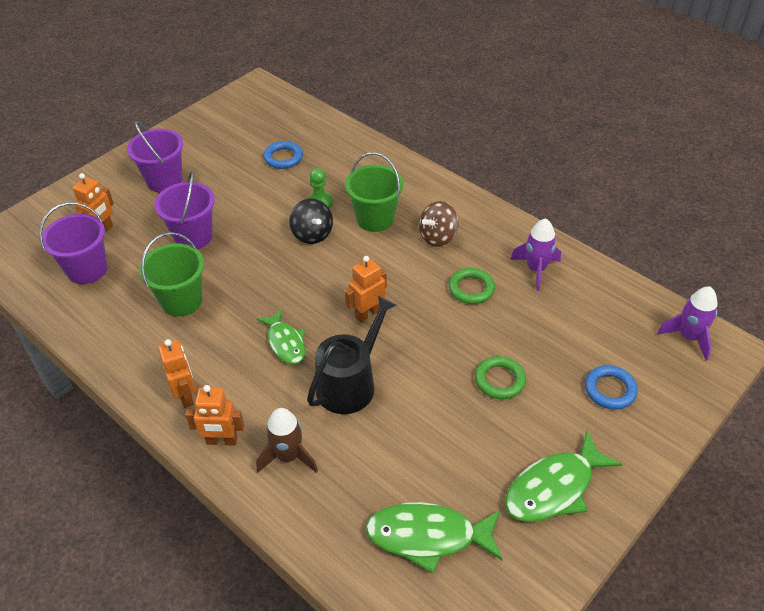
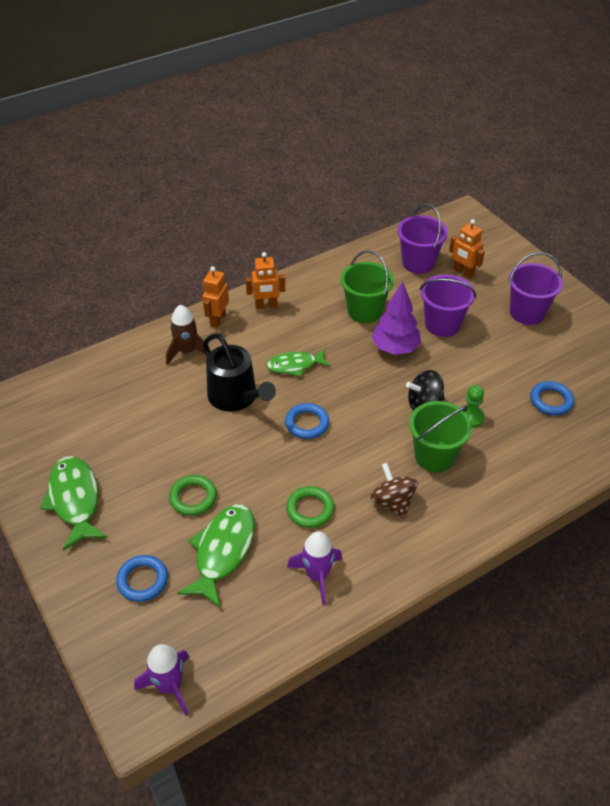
camera: 105 degrees right, 0 degrees up
orange robot [345,256,387,323] -> blue ring [285,403,329,439]
green fish [365,502,503,573] -> green fish moved to [177,504,255,608]
none -> purple tree [371,282,421,355]

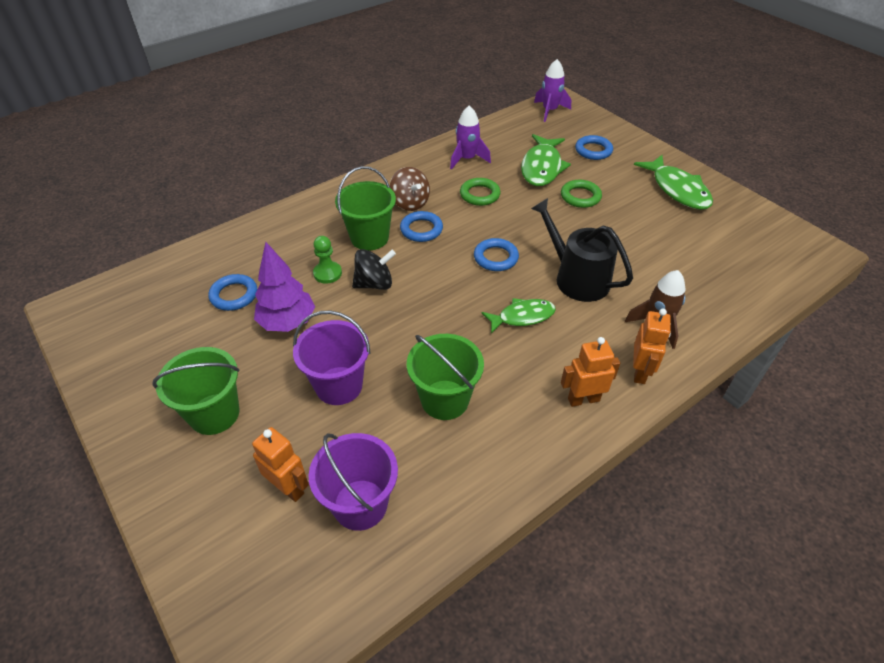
camera: 175 degrees right, 0 degrees up
purple tree [371,282,421,355] -> purple tree moved to [254,242,315,332]
purple bucket [509,252,563,325] -> green bucket [152,347,240,435]
none -> blue ring [400,211,443,242]

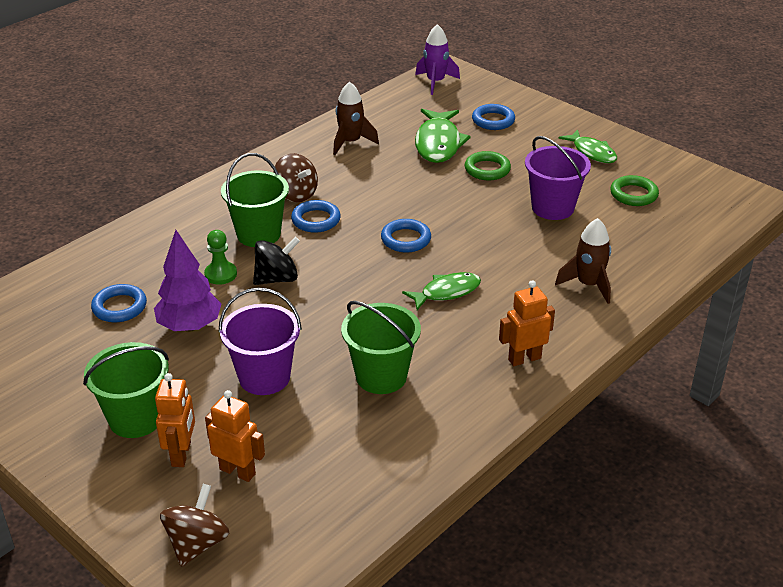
camera: 10 degrees left, 10 degrees down
purple bucket [309,433,398,531] -> purple bucket moved to [525,136,591,220]
purple rocket [450,105,491,170] -> brown rocket [333,81,379,155]
green ring [460,178,501,206] -> green ring moved to [610,175,659,206]
black watering can [531,198,633,302] -> none
orange robot [633,309,671,384] -> orange robot moved to [155,373,195,467]
green fish [634,155,713,210] -> green fish [558,130,617,163], size x0.65
none -> brown spinning top [160,484,229,567]

